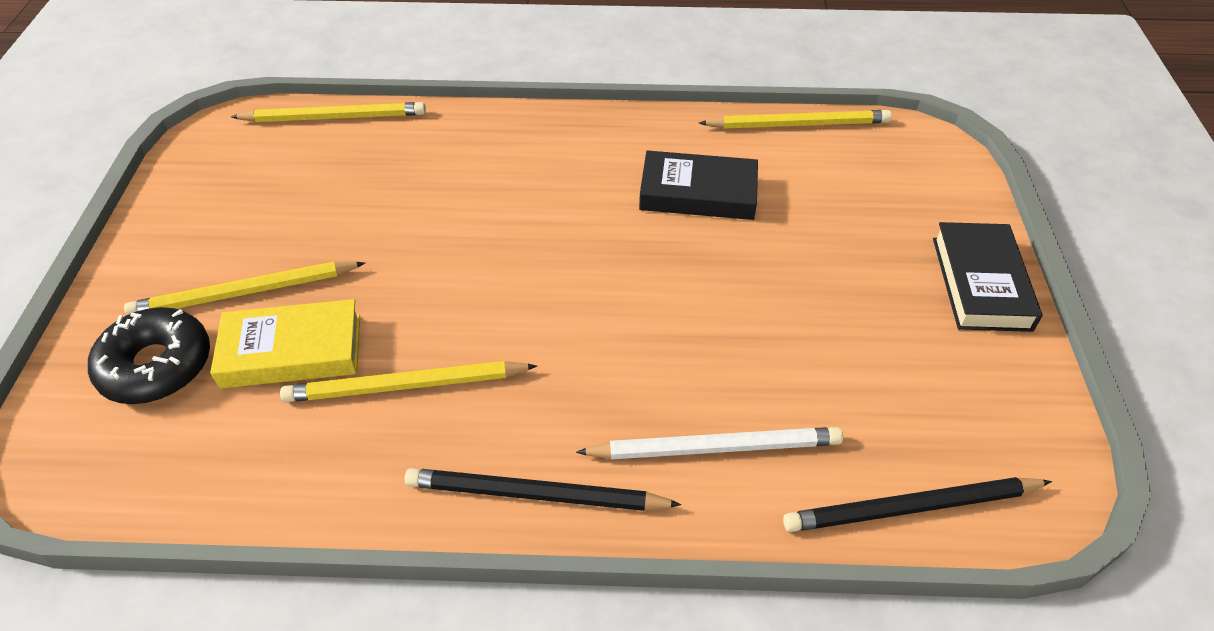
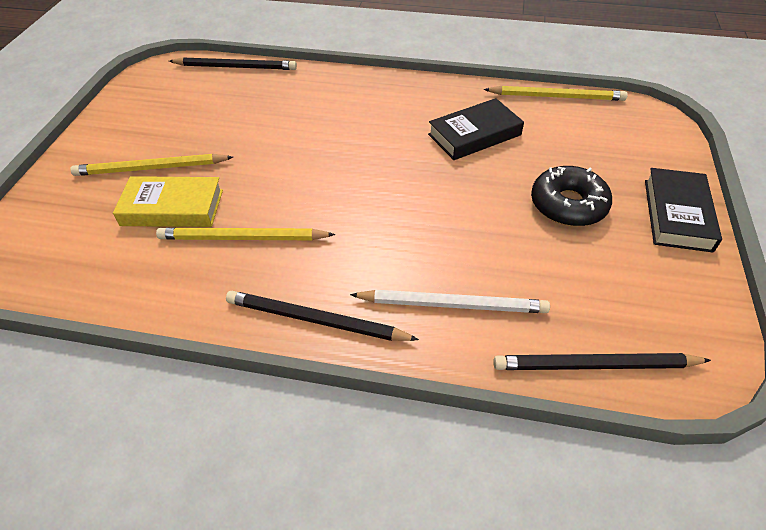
camera: 10 degrees right, 0 degrees up
black donut [88,307,210,404] -> black donut moved to [531,166,612,226]
yellow pencil [231,102,426,122] -> black pencil [169,57,297,70]
black book [639,150,758,220] -> black book turned 45 degrees counterclockwise [428,98,524,160]

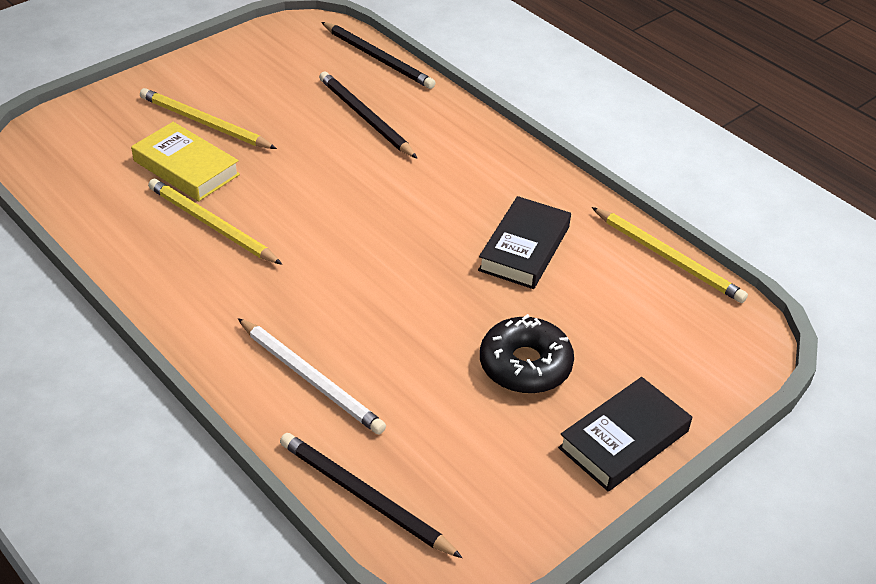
camera: 35 degrees right, 5 degrees down
black pencil [226,291,419,341] -> black pencil moved to [319,72,417,158]
black book [428,98,524,160] -> black book turned 75 degrees counterclockwise [478,196,571,289]

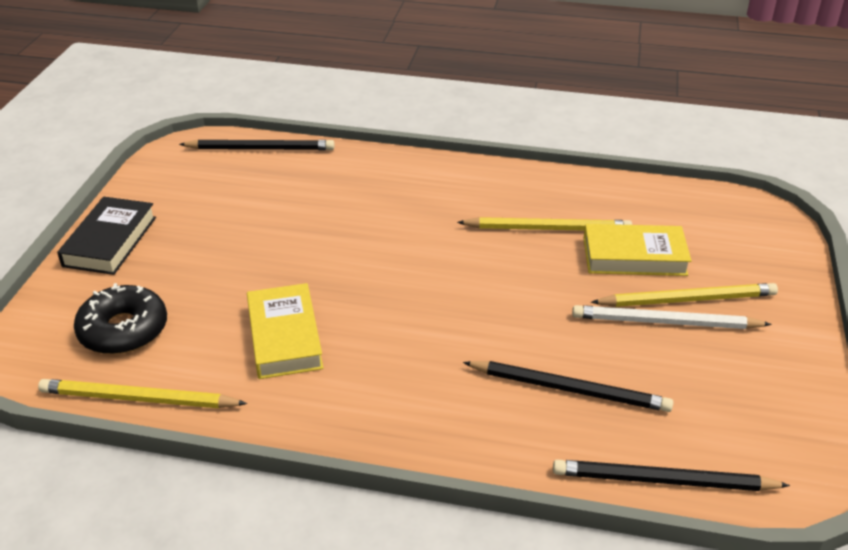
camera: 145 degrees right, 5 degrees down
white pencil [238,318,386,435] -> white pencil moved to [572,305,772,329]
black book [478,196,571,289] -> yellow book [247,283,324,379]
black donut [480,314,574,394] -> black donut moved to [74,283,167,354]

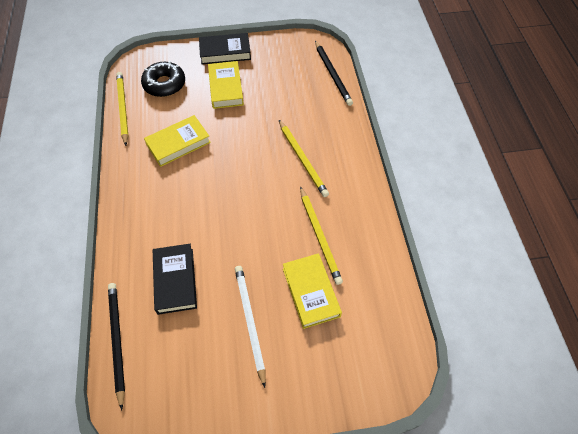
camera: 70 degrees right, 20 degrees up
black pencil [463,361,673,412] -> black book [153,244,197,315]
yellow pencil [591,283,778,307] -> yellow pencil moved to [279,120,329,197]
none -> yellow book [208,61,244,109]

